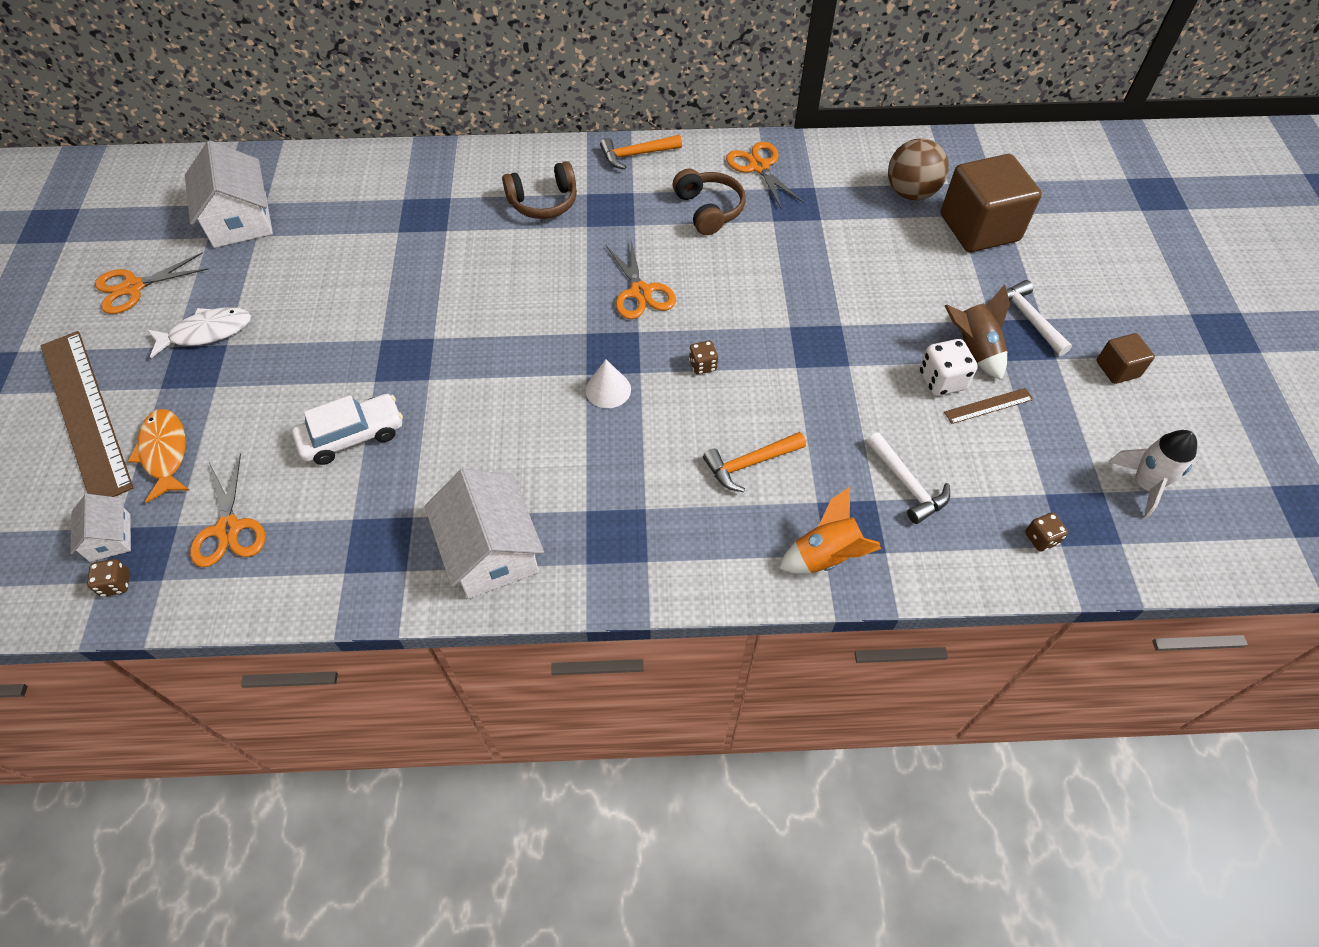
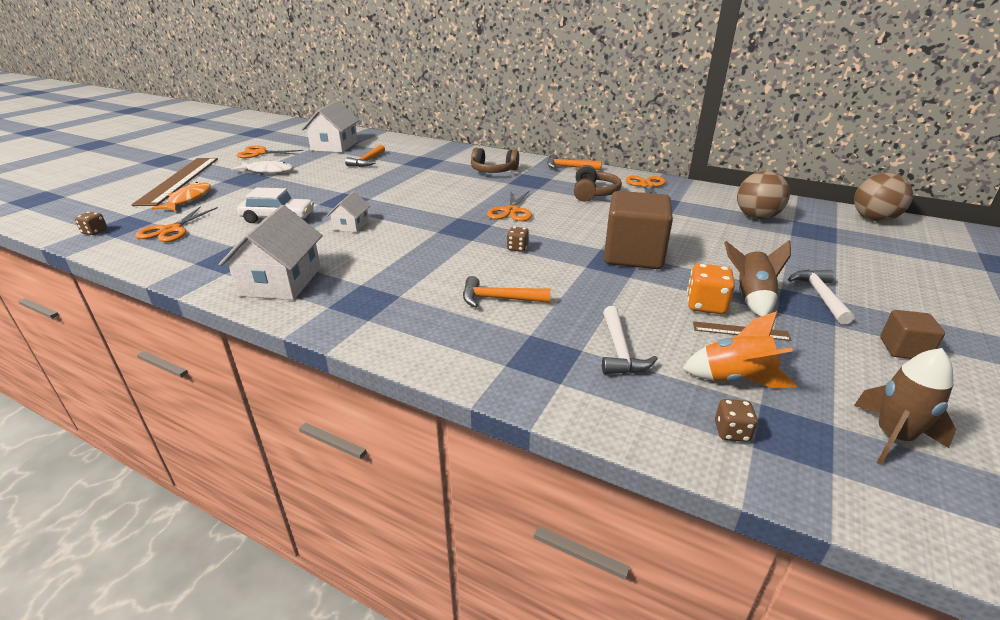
camera: 30 degrees right, 25 degrees down
white house [70,494,131,562] -> white house moved to [327,191,370,233]
white cone [585,359,631,408] -> none
orange rocket [779,487,881,574] -> orange rocket moved to [682,311,797,388]
white dice [919,339,978,396] -> orange dice [687,264,735,314]
brown cube [941,154,1042,252] -> brown cube moved to [604,191,673,269]
white rocket [1109,430,1197,519] -> brown rocket [854,348,956,465]
none -> orange hammer [345,145,385,167]
none -> brown ball [854,172,913,222]

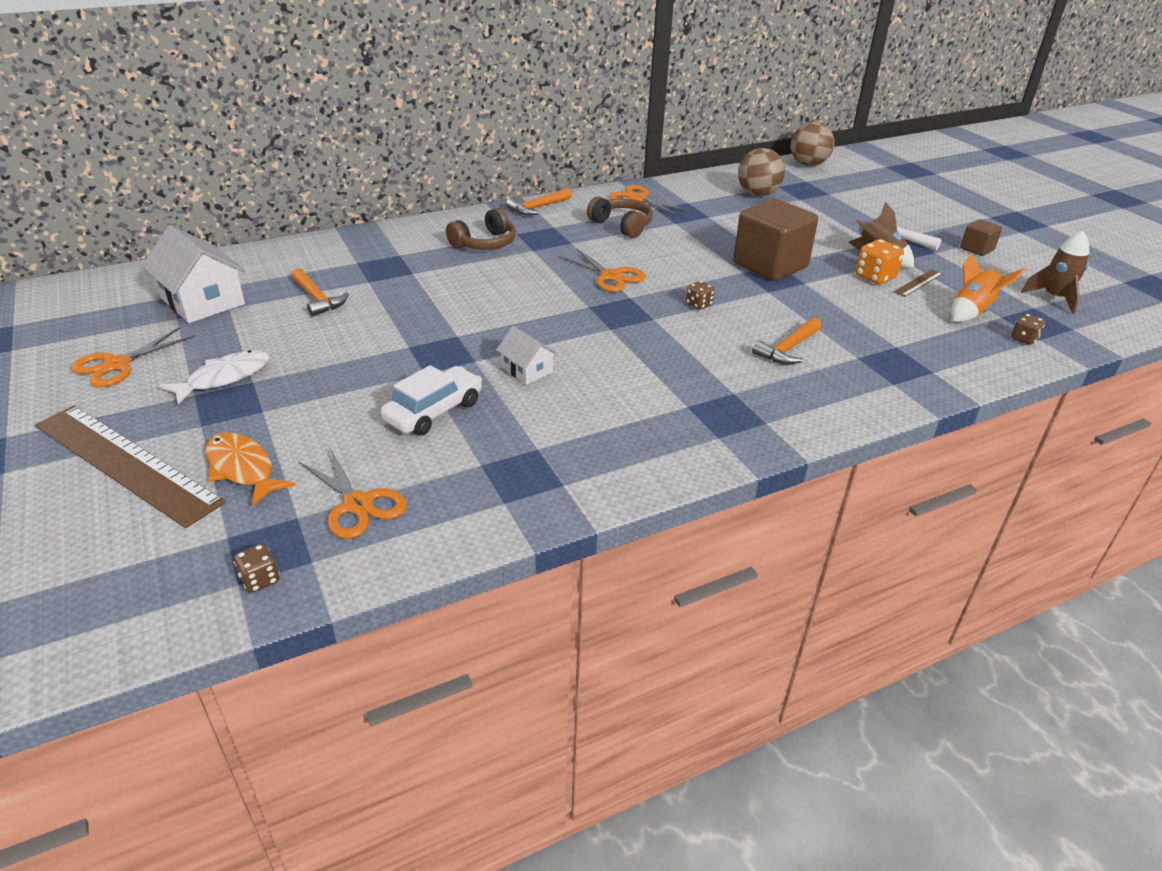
camera: 55 degrees left, 5 degrees up
white house [218,205,323,300] -> none
white hammer [602,306,658,374] -> none

